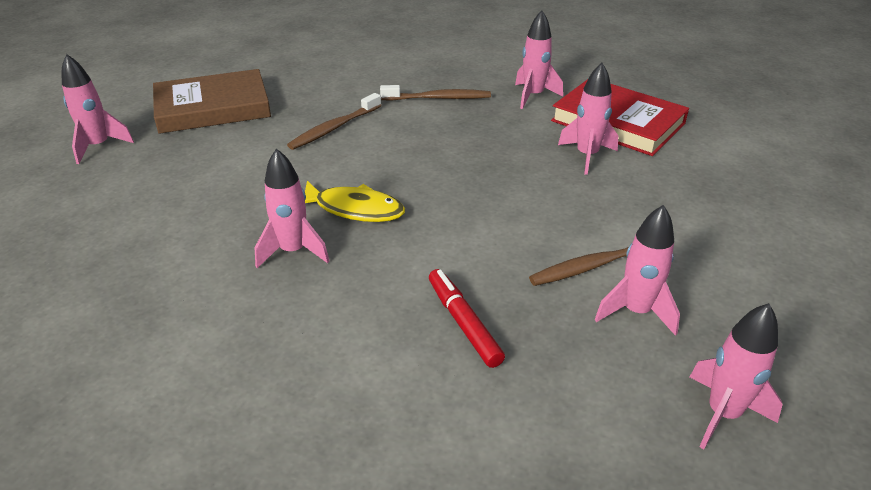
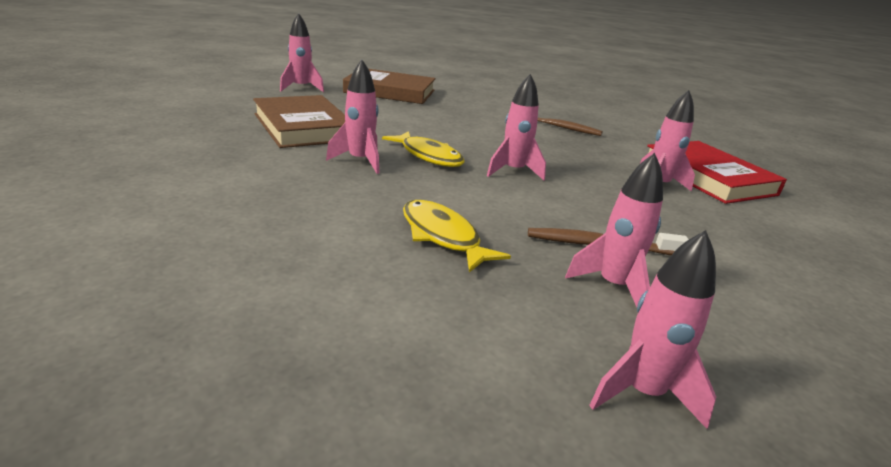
camera: 25 degrees right, 10 degrees down
brown toothbrush [287,93,381,150] -> none
red marker [429,269,505,368] -> yellow fish [403,200,511,272]
pink rocket [515,10,563,109] -> pink rocket moved to [487,74,546,180]
none -> brown book [253,95,345,148]

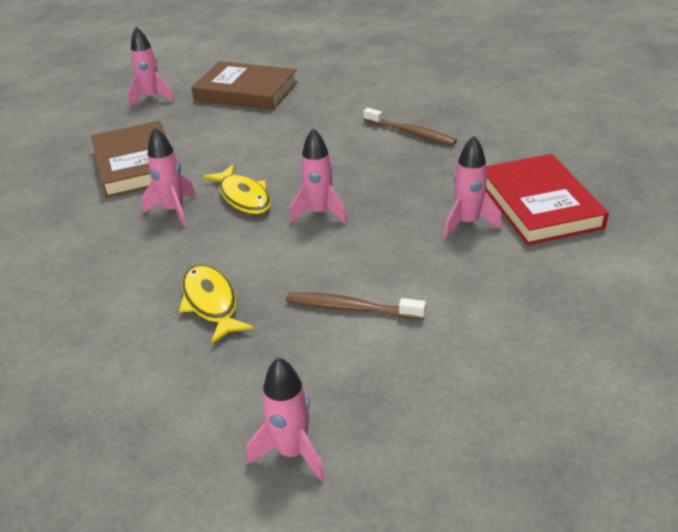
camera: 15 degrees right, 10 degrees up
pink rocket [565,153,663,307] -> none

